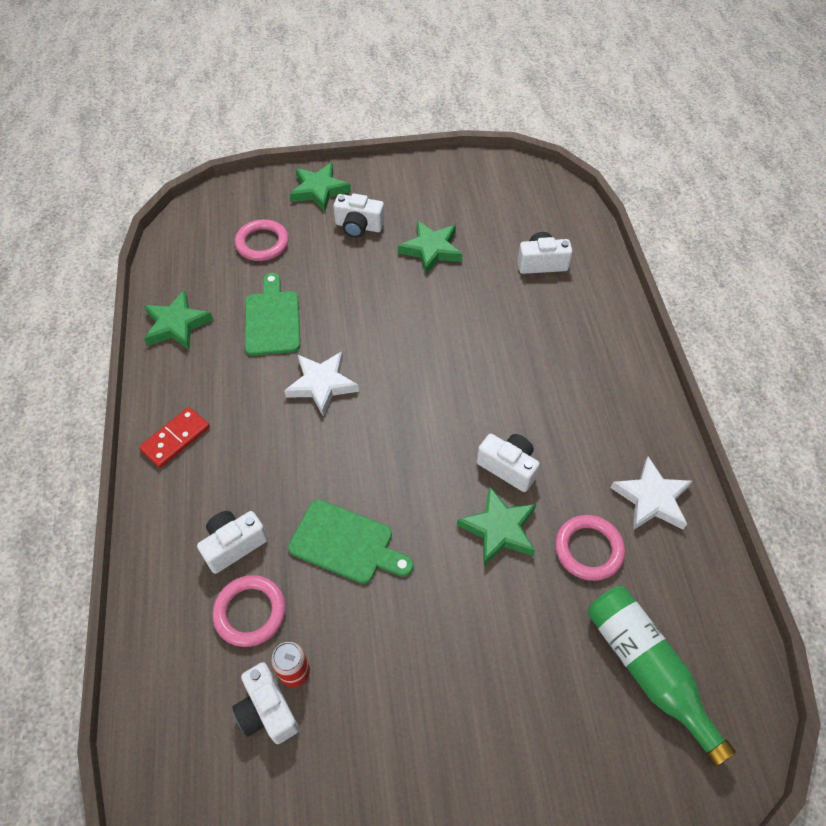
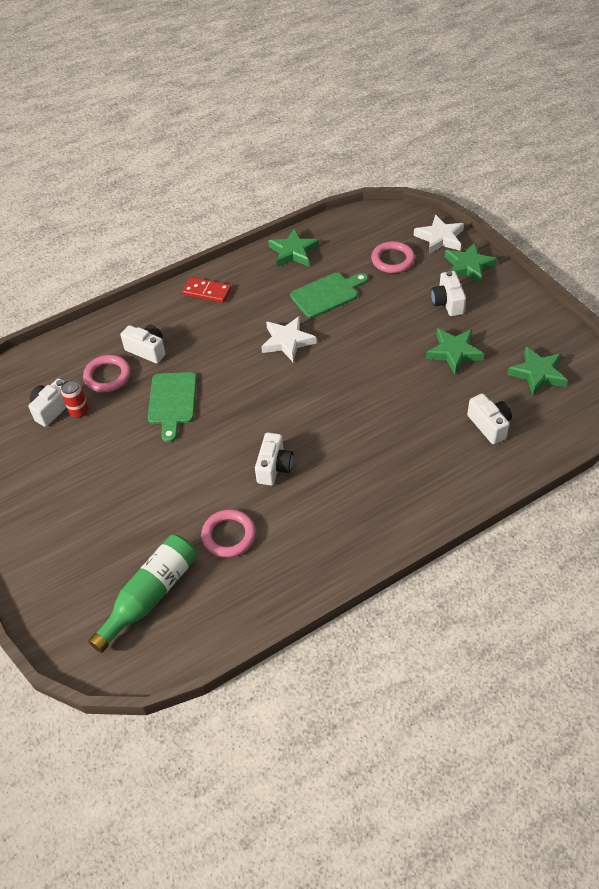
camera: 70 degrees right, 5 degrees down
green star [457,486,536,566] -> green star moved to [507,347,568,396]
white star [611,457,692,530] -> white star moved to [414,214,464,254]

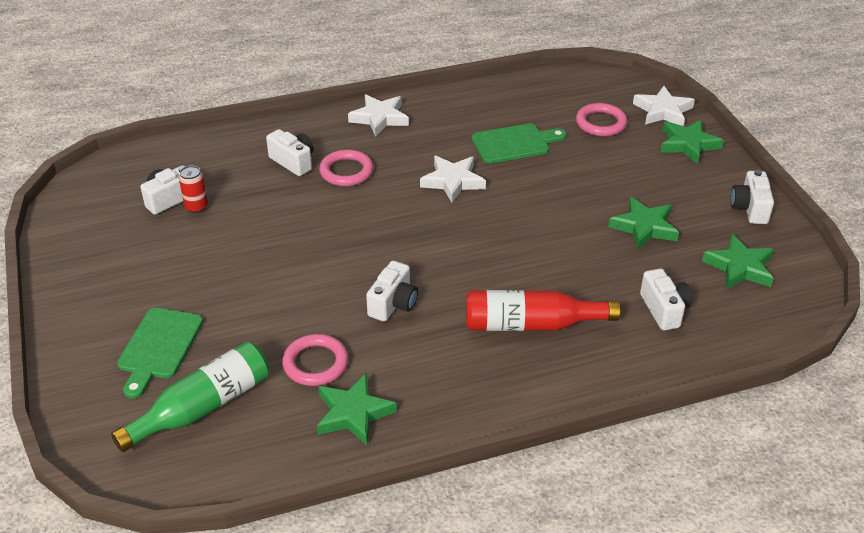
camera: 10 degrees right, 10 degrees down
pink ring [83,355,130,392] -> pink ring moved to [319,149,373,186]
green cutting board [148,372,197,442] -> green cutting board moved to [117,308,203,398]
red domino [182,277,231,303] -> white star [348,94,409,137]
green star [268,228,319,267] -> green star moved to [317,374,397,445]
white camera [431,271,466,316] -> white camera moved to [730,170,774,224]
none -> red bottle [466,290,620,331]

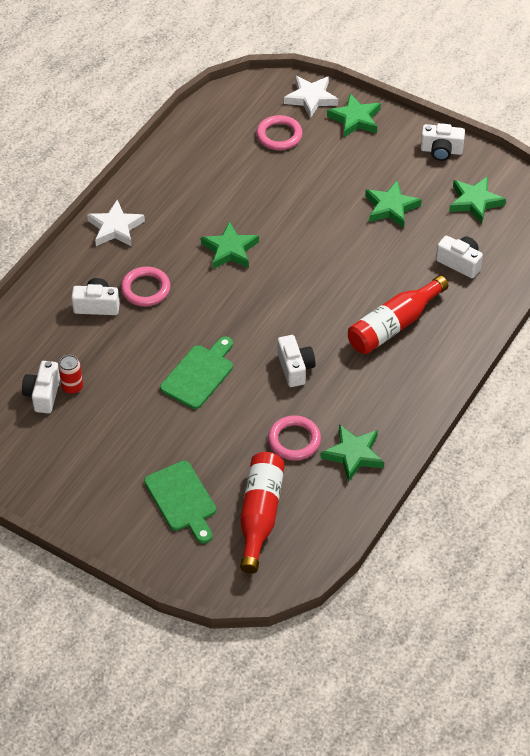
camera: 40 degrees left, 10 degrees up
green bottle [111,342,269,452] -> red bottle [240,452,285,574]
white star [420,156,486,203] -> green star [201,221,259,269]
green cutting board [472,123,566,164] -> green cutting board moved to [160,336,233,409]
white camera [730,170,774,224] -> white camera turned 45 degrees counterclockwise [421,123,465,161]

